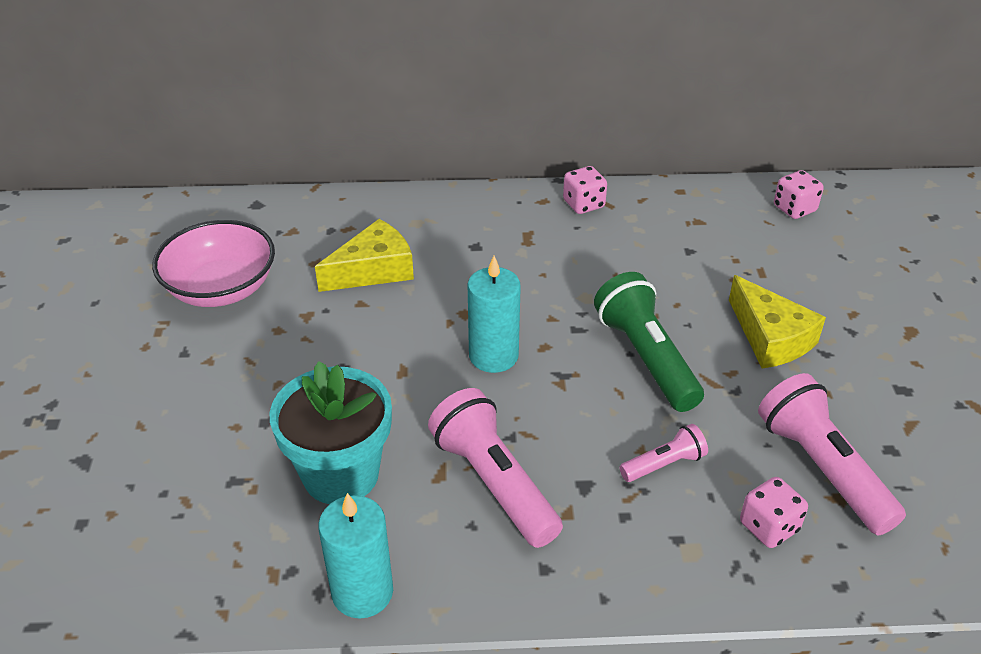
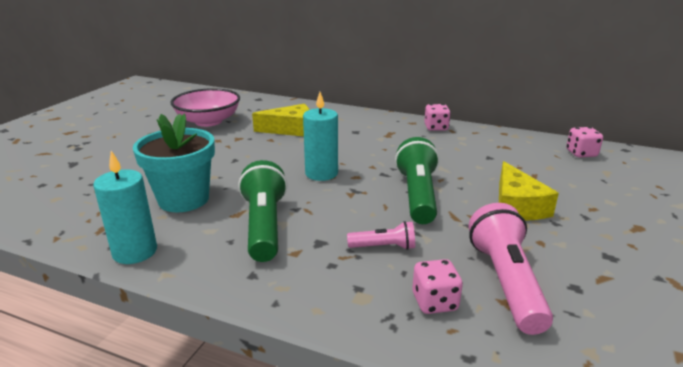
camera: 25 degrees right, 15 degrees down
pink flashlight [428,388,563,548] -> green flashlight [238,160,288,262]

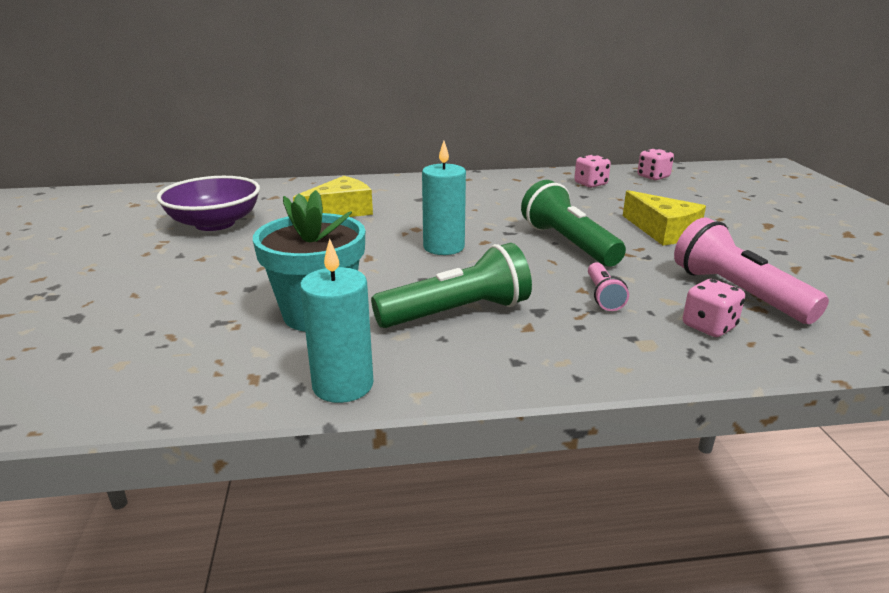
camera: 30 degrees left, 0 degrees up
pink bowl [170,88,240,127] -> purple bowl [157,176,260,231]
green flashlight [238,160,288,262] -> green flashlight turned 105 degrees clockwise [371,243,532,328]
pink flashlight [347,221,415,250] -> pink flashlight turned 120 degrees clockwise [588,262,629,311]
pink dice [424,104,451,131] -> pink dice moved to [574,154,611,188]

